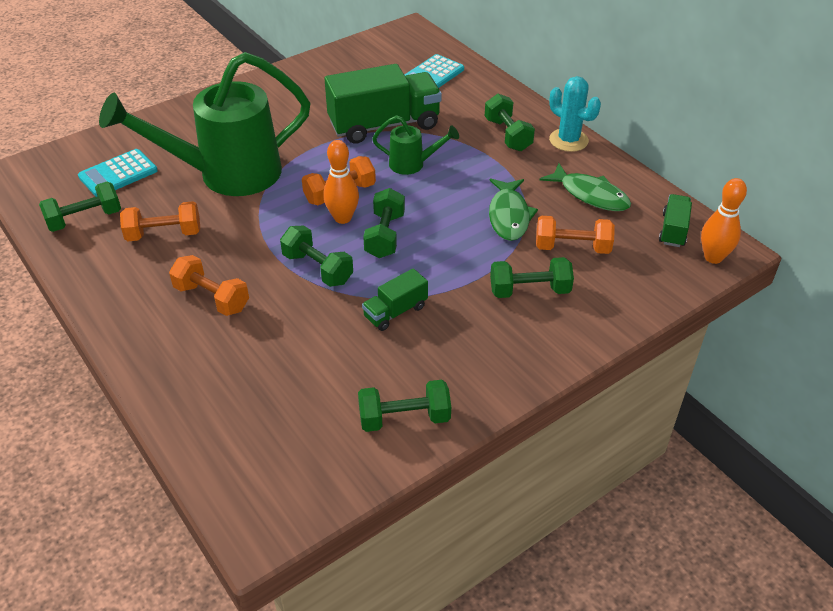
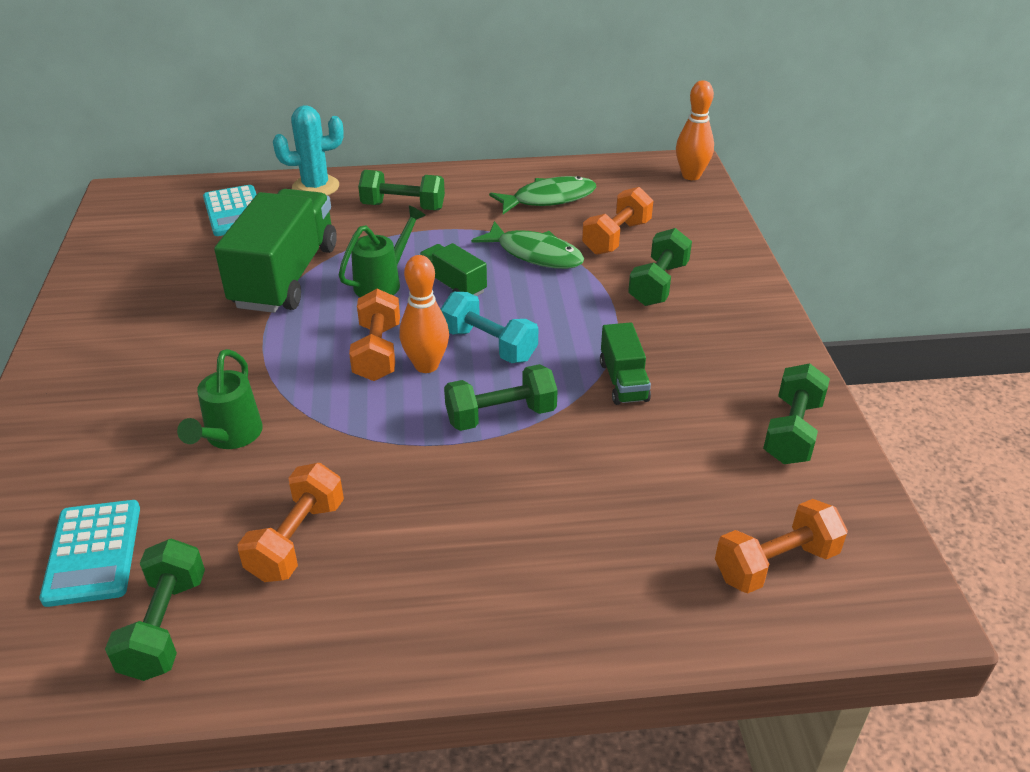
camera: 60 degrees left, 5 degrees down
green watering can [99,52,310,196] -> green watering can [177,349,263,449], size x0.44
orange dumbbell [169,255,249,316] -> orange dumbbell moved to [715,499,848,594]
green dumbbell [363,188,405,258] -> turquoise dumbbell [441,292,538,363]
turquoise cactus [549,76,601,152] -> turquoise cactus moved to [273,105,344,196]
green truck [659,194,692,247] -> green truck moved to [419,243,487,296]

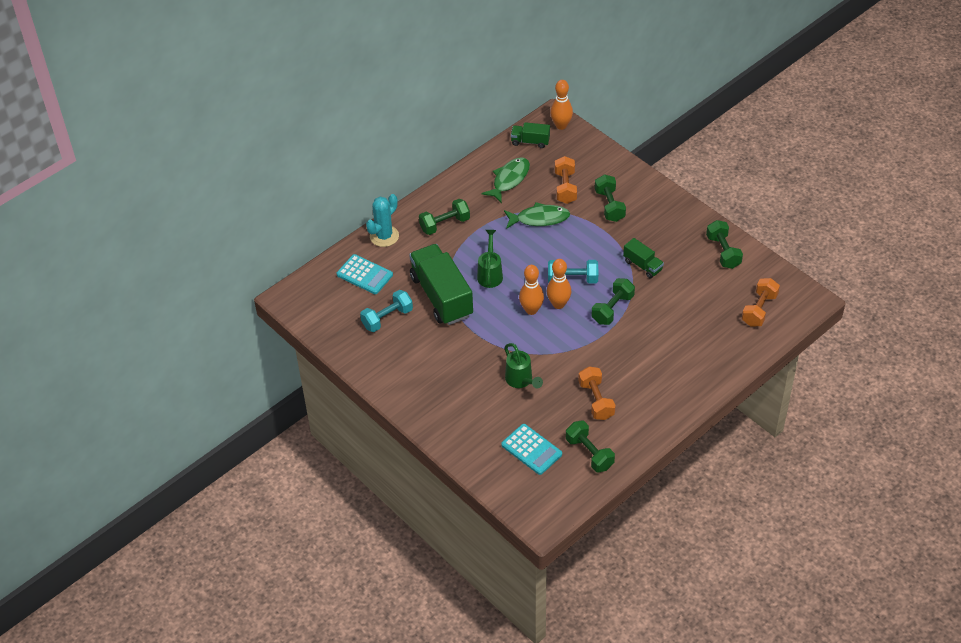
camera: 35 degrees left, 10 degrees up
orange dumbbell [349,289,400,381] -> orange bowling pin [519,265,544,315]
green truck [419,243,487,296] -> green truck moved to [511,122,550,148]
none -> turquoise dumbbell [360,290,413,332]

